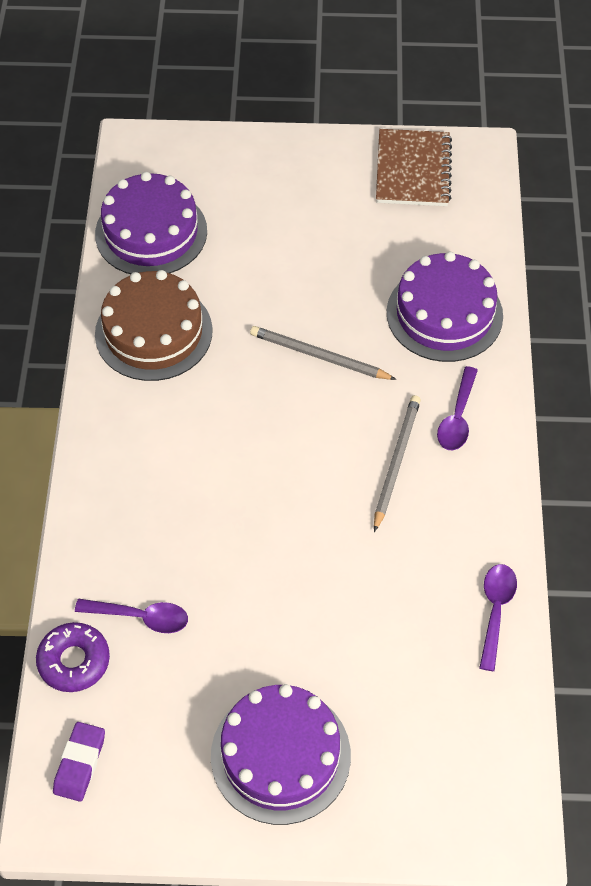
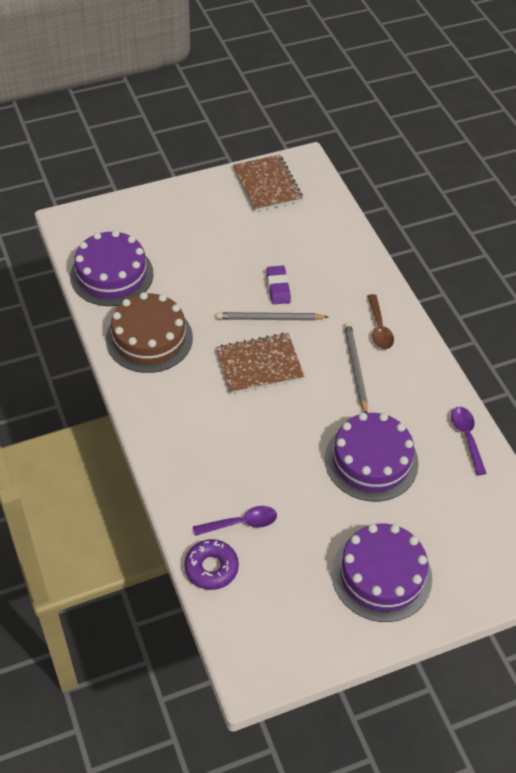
camera: 25 degrees left, 5 degrees down
purple eraser [53,722,105,802] -> purple eraser moved to [266,266,291,304]
purple cake [387,252,503,362] -> purple cake moved to [325,413,419,501]
purple spoon [437,366,478,450] -> brown spoon [367,294,394,349]
none -> brown notebook [216,333,305,394]

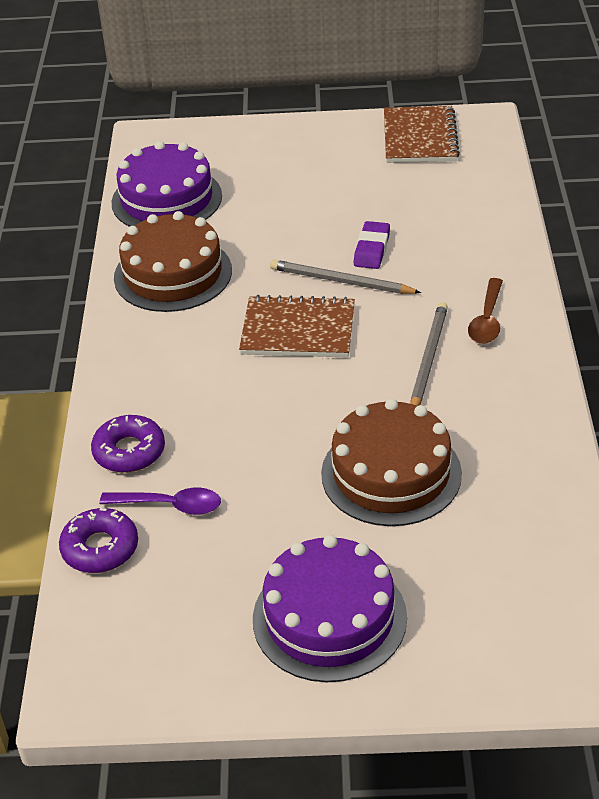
camera: 25 degrees right, 10 degrees down
purple cake [325,413,419,501] -> brown cake [321,399,462,526]
purple spoon [451,407,487,475] -> none
none -> purple donut [91,415,165,473]

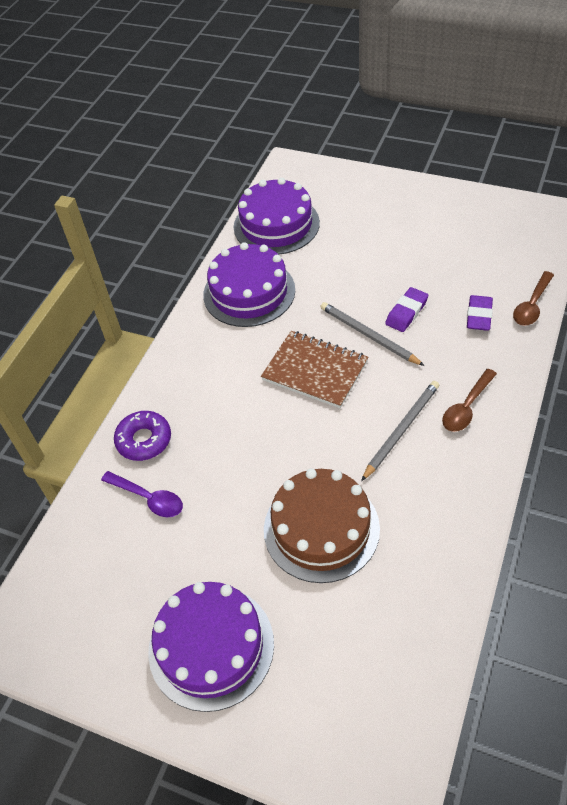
camera: 25 degrees right, 10 degrees up
purple donut [59,508,138,573] -> none
brown cake [114,211,232,312] -> purple cake [203,242,295,327]
brown notebook [384,106,460,163] -> none
none -> purple eraser [467,295,493,331]
none -> brown spoon [513,271,554,326]

